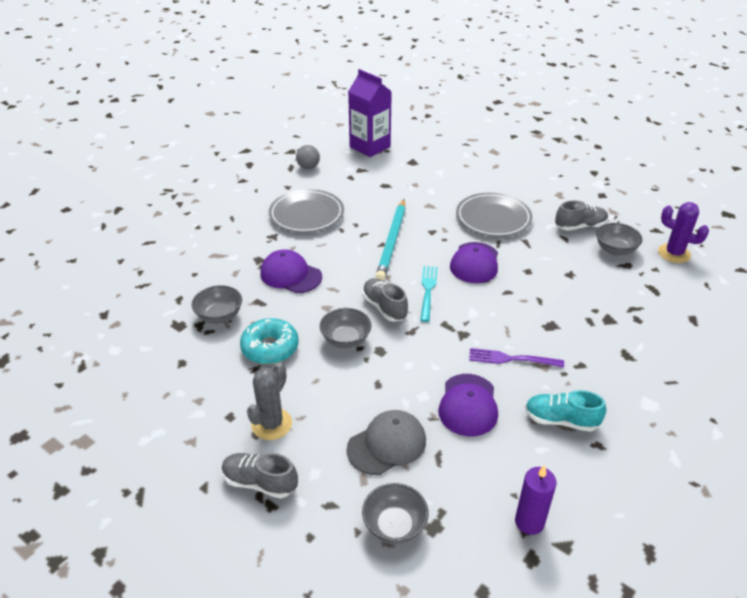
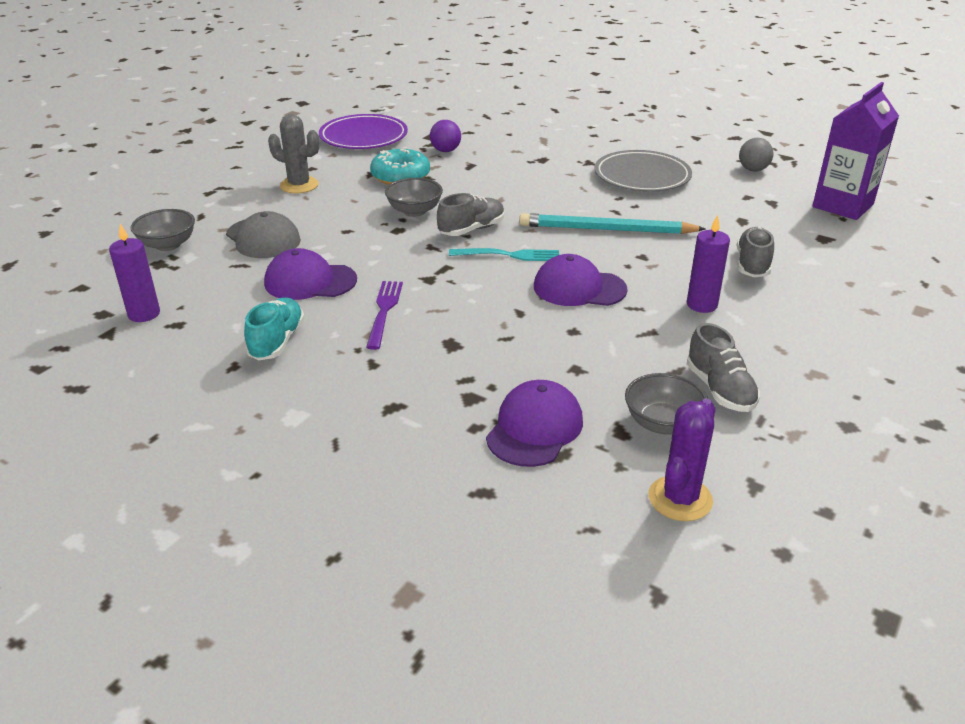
camera: 85 degrees right, 5 degrees down
grey bowl [192,285,242,324] -> purple ball [430,120,461,152]
grey shoe [222,453,298,499] -> grey shoe moved to [736,227,774,277]
purple cap [260,249,322,293] -> purple cap moved to [486,380,583,467]
grey plate [456,193,532,237] -> purple candle [687,215,730,313]
none -> purple plate [319,114,408,149]

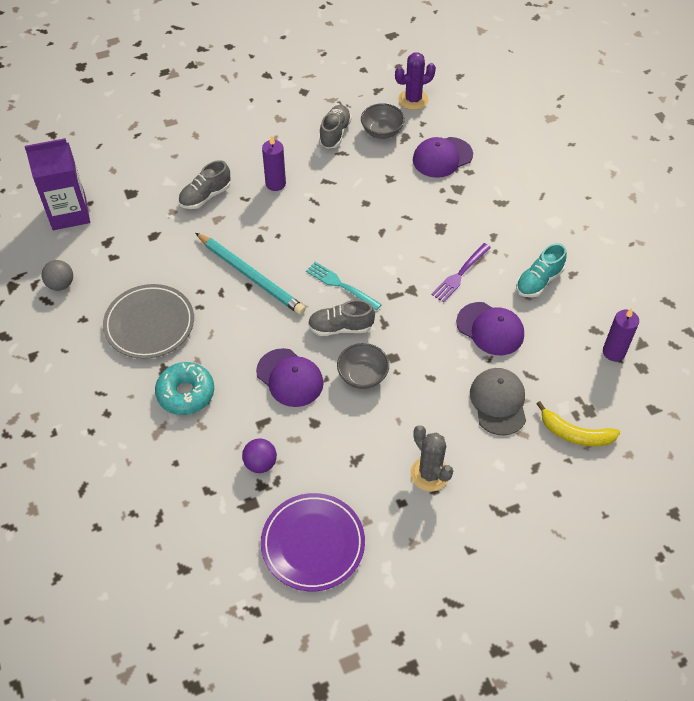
camera: 145 degrees left, 20 degrees up
grey bowl [131,209,195,251] -> yellow banana [536,401,620,446]
turquoise donut [370,147,430,185] -> turquoise donut moved to [155,362,214,415]
purple cap [534,254,628,306] -> purple cap moved to [256,348,324,407]

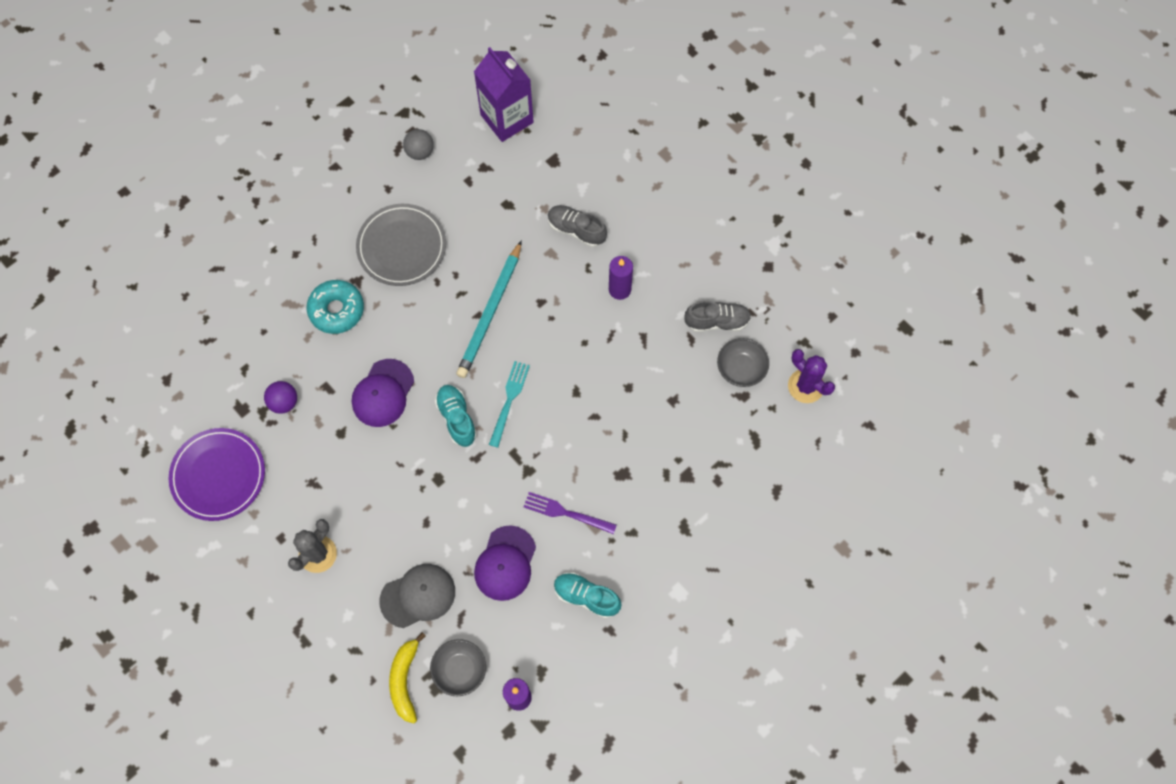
camera: 70 degrees right, 15 degrees up
grey shoe [308,300,375,336] -> turquoise shoe [435,385,477,447]
grey bowl [337,343,389,389] -> grey bowl moved to [430,639,486,696]
purple cap [413,137,473,178] -> none

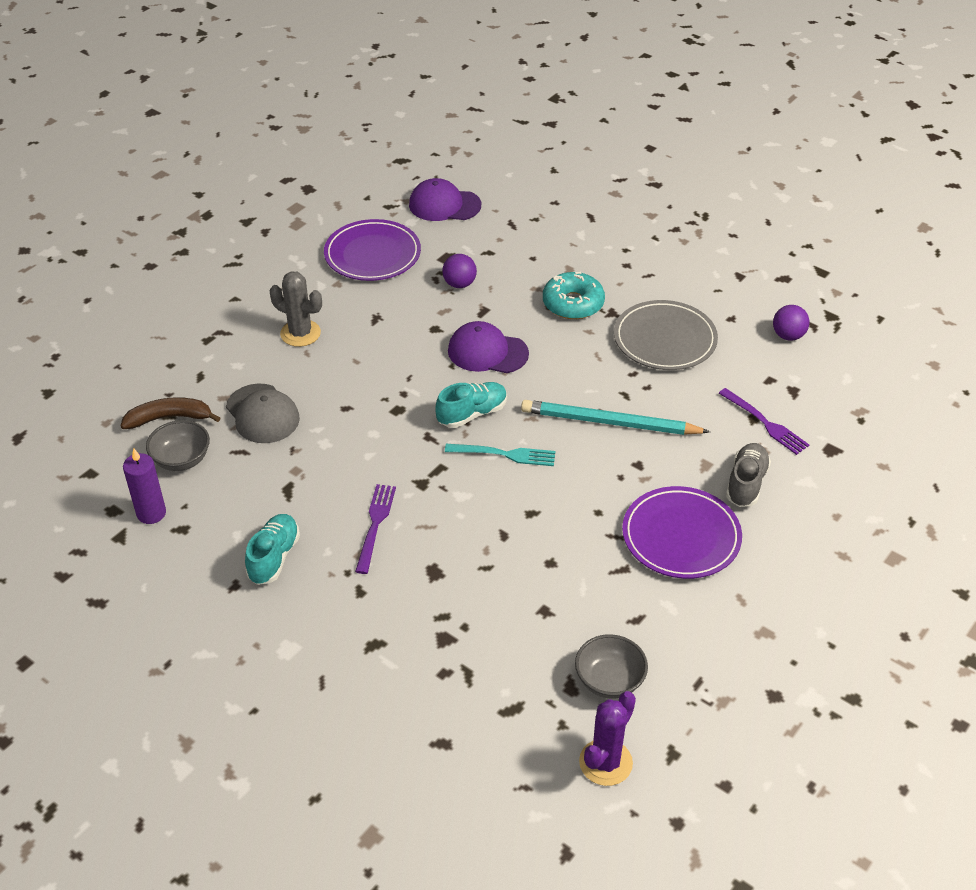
camera: 80 degrees right, 25 degrees down
yellow banana [389,632,426,723] -> brown banana [120,397,220,429]
grey ball [403,129,434,160] -> purple ball [773,305,809,341]
purple carton [474,47,534,142] -> none
purple cap [474,525,536,601] -> purple cap moved to [409,178,481,221]
purple candle [609,256,633,300] -> purple plate [622,486,742,579]
grey shoe [684,301,751,332] -> none
none -> purple fork [719,388,809,455]

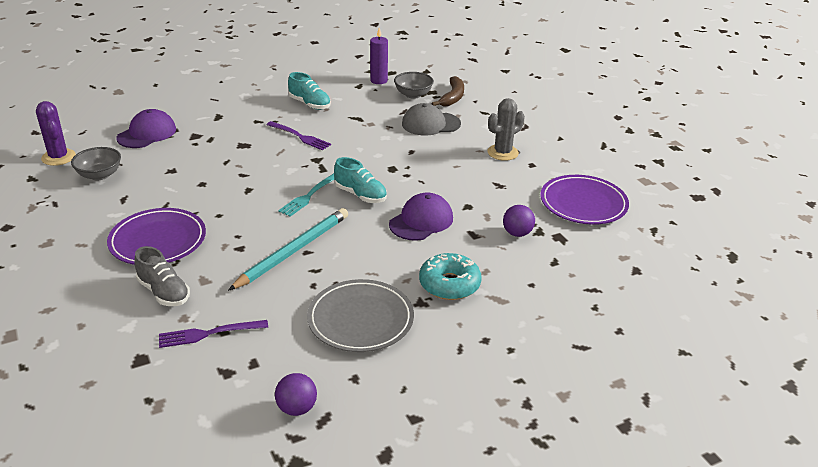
camera: 115 degrees right, 10 degrees down
purple cap [409,178,481,221] -> purple cap moved to [116,109,176,148]
turquoise shoe [435,382,507,428] -> turquoise shoe turned 45 degrees counterclockwise [334,157,387,203]

